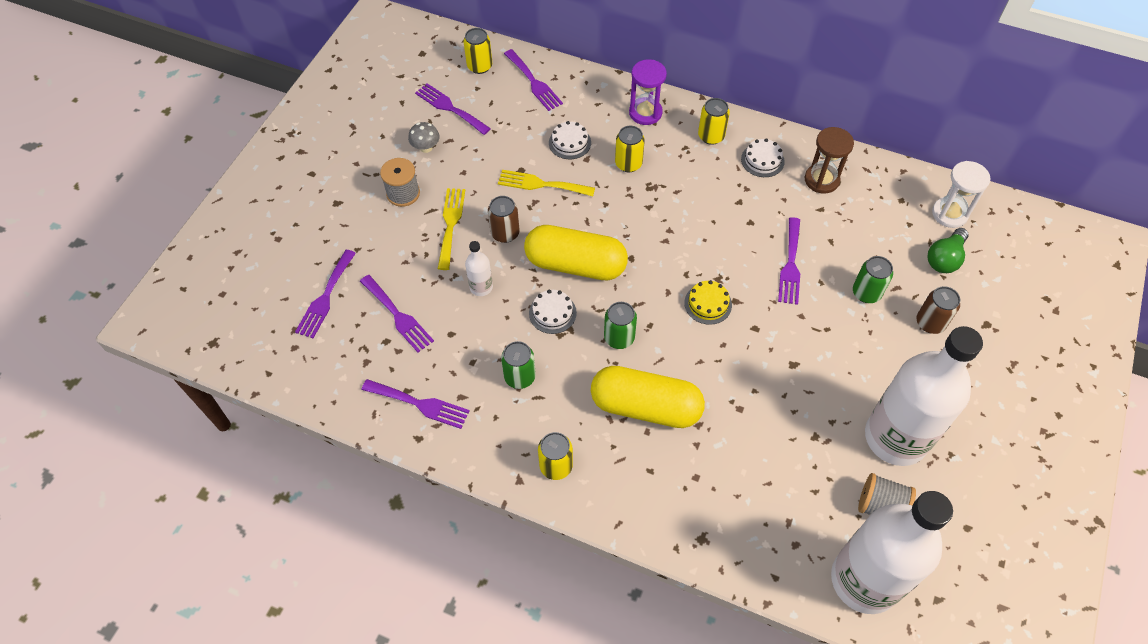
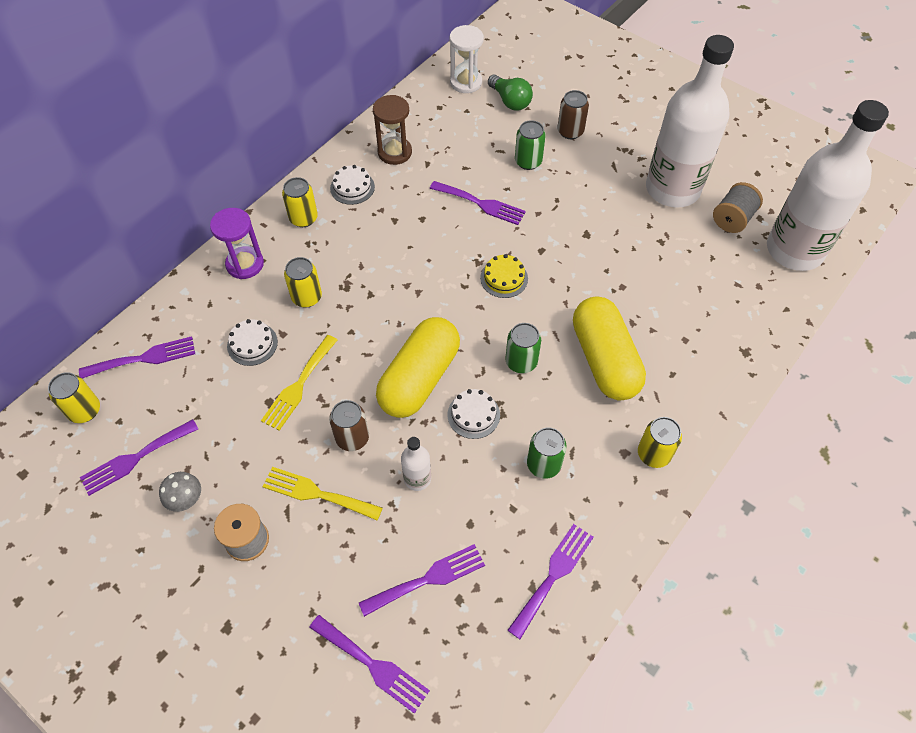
camera: 75 degrees left, 0 degrees up
yellow capsule [591,366,705,428] -> yellow capsule turned 45 degrees counterclockwise [573,296,646,400]

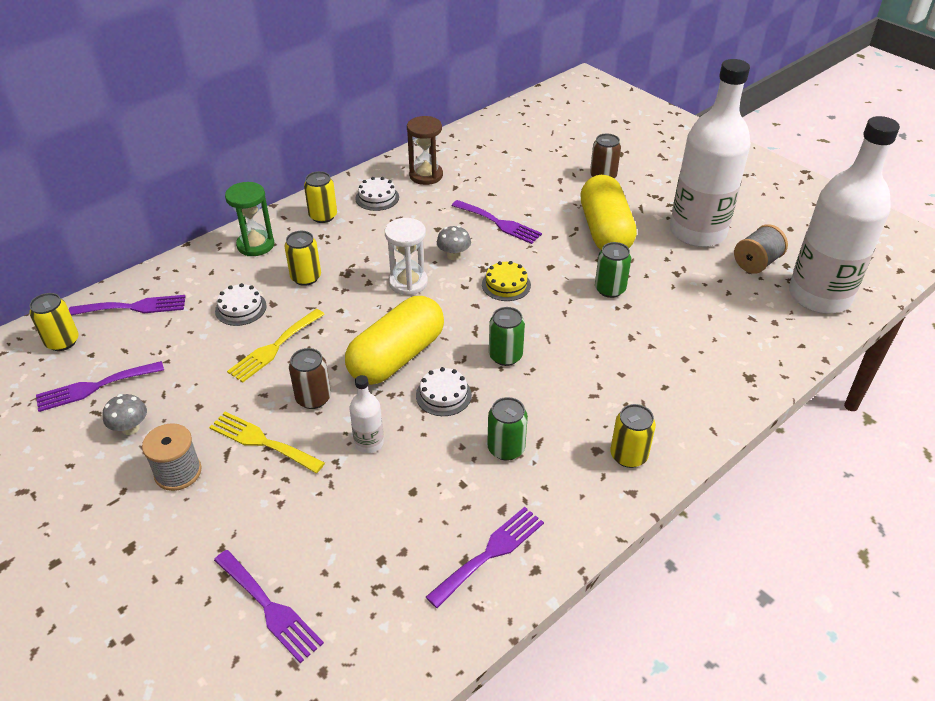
camera: 10 degrees right, 15 degrees down
purple hourglass [210,208,264,279] -> green hourglass [225,182,274,256]
purple fork [359,544,485,617] -> none
white hourglass [450,25,484,93] -> white hourglass moved to [385,218,428,295]
green light bulb [488,74,533,111] -> none
green can [515,120,546,170] -> green can moved to [595,242,631,298]
yellow capsule [573,296,646,400] -> yellow capsule moved to [580,175,637,250]
none -> grey mushroom [437,226,471,260]

